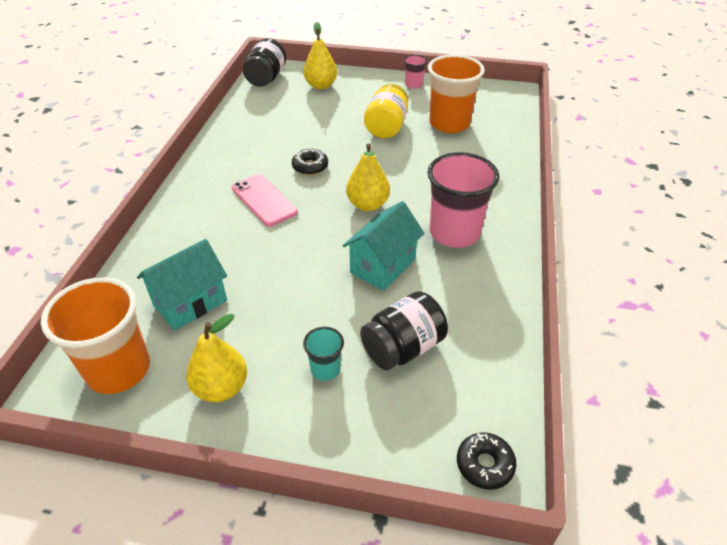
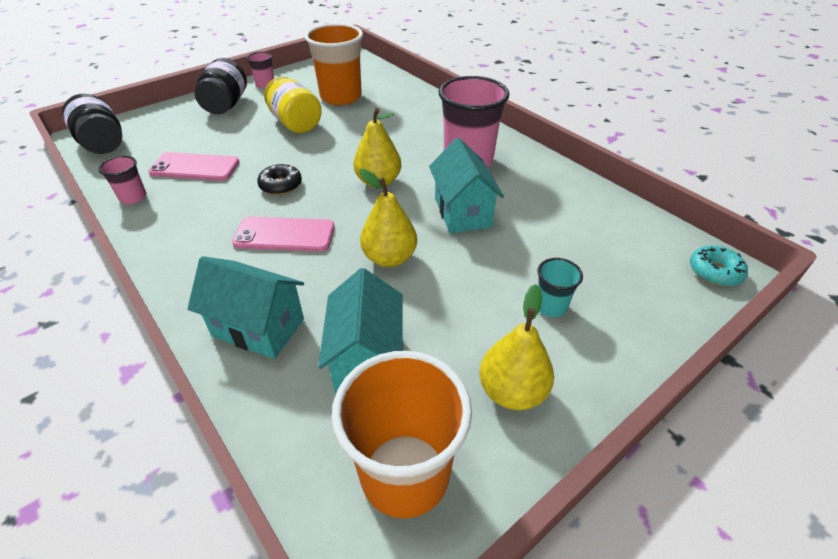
camera: 50 degrees left, 0 degrees up
yellow pear [303,22,337,89] -> yellow pear moved to [360,169,417,267]
black jar [360,291,448,370] -> black jar moved to [194,58,247,114]
black donut [457,432,517,490] -> turquoise donut [690,245,748,286]
none -> pink cup [98,156,147,204]
none -> pink phone [148,152,239,181]
none -> turquoise house [187,256,304,359]

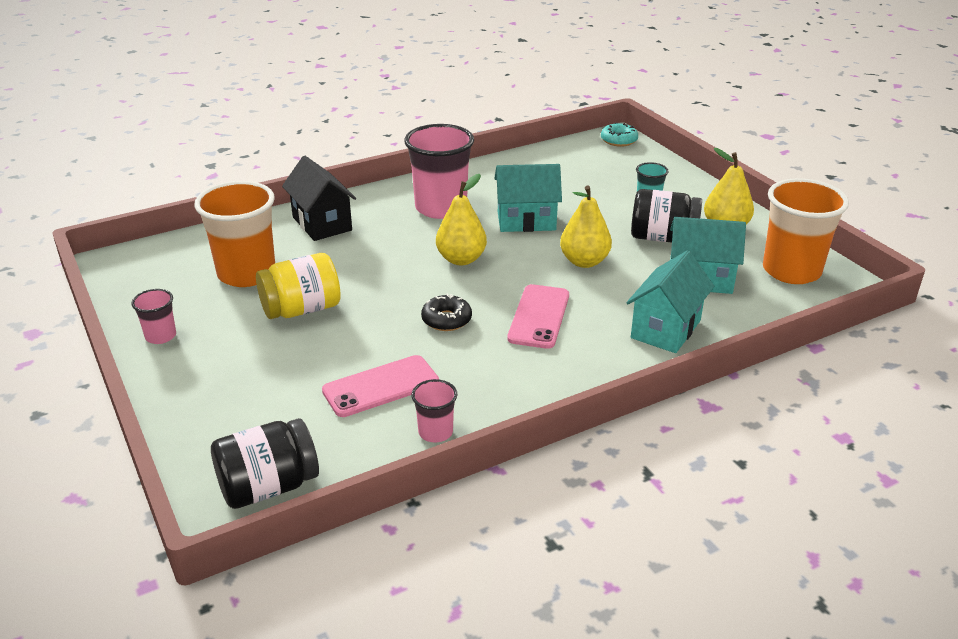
camera: 80 degrees left, 10 degrees down
pink phone [148,152,239,181] -> pink phone turned 45 degrees clockwise [322,355,439,417]
black jar [194,58,247,114] -> black jar moved to [631,189,702,243]
none -> black house [282,156,356,241]

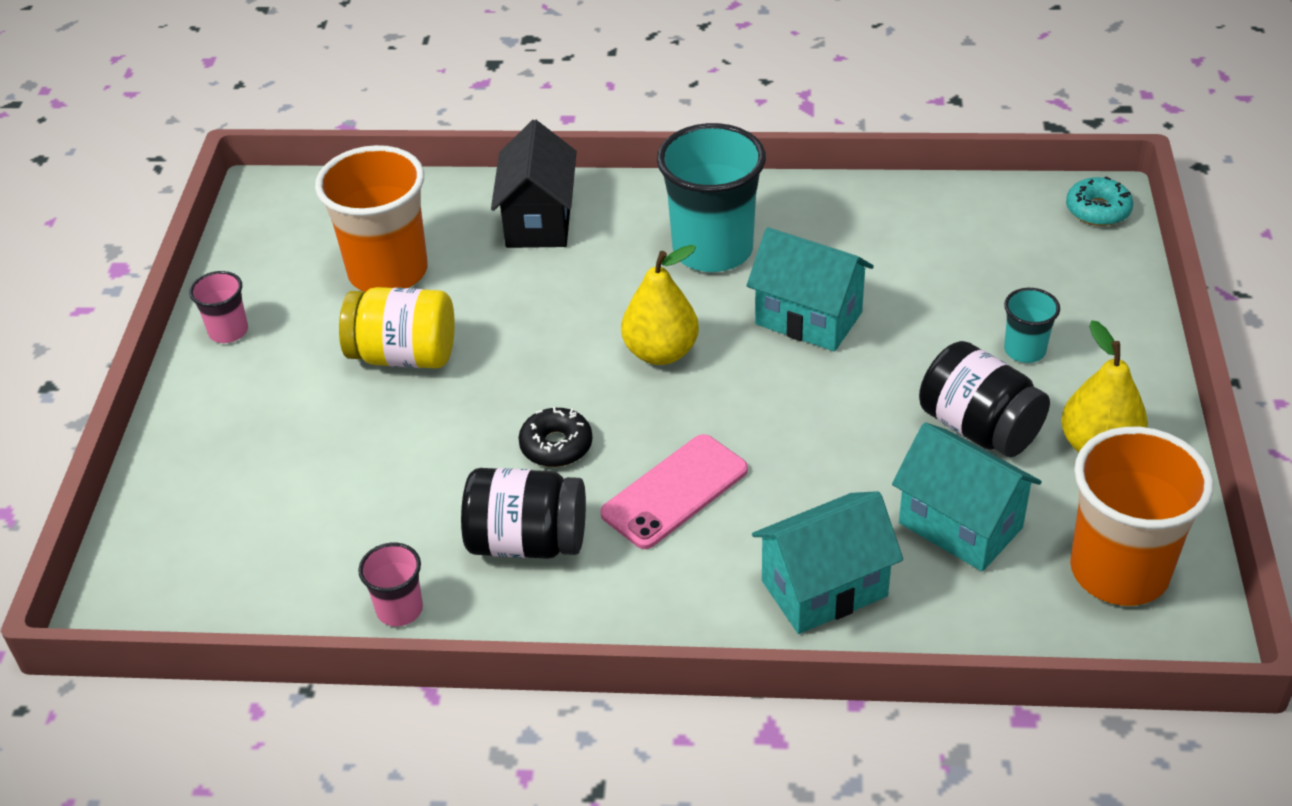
camera: 35 degrees right, 10 degrees up
black jar [211,418,319,509] -> black jar moved to [461,468,586,559]
pink phone [322,355,439,417] -> none
pink cup [404,124,474,219] -> turquoise cup [657,123,766,272]
yellow pear [560,185,612,268] -> none

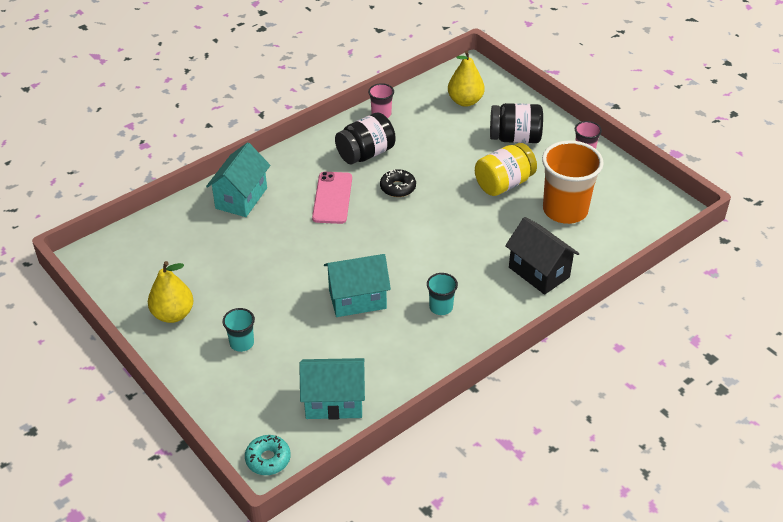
camera: 135 degrees right, 0 degrees up
yellow pear [621,245,699,365] -> yellow pear moved to [448,50,485,107]
turquoise cup [657,123,766,272] -> turquoise cup [427,273,458,315], size x0.48
turquoise house [892,422,1042,571] -> turquoise house moved to [299,358,365,420]
black jar [919,341,1050,457] -> black jar moved to [490,103,543,143]
orange cup [1070,427,1214,606] -> none

